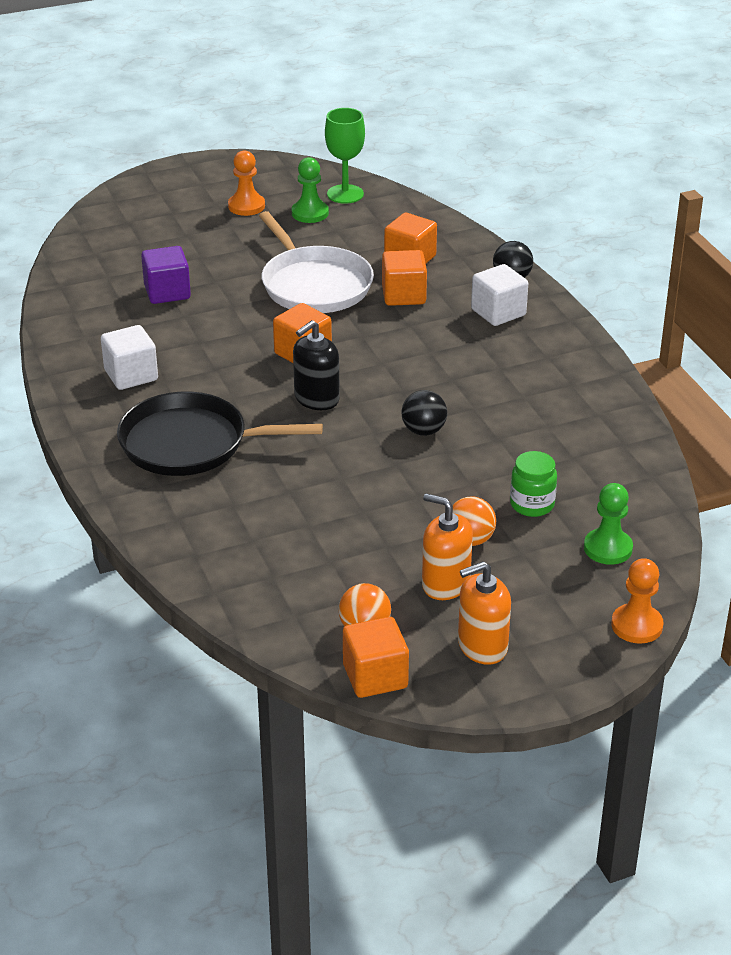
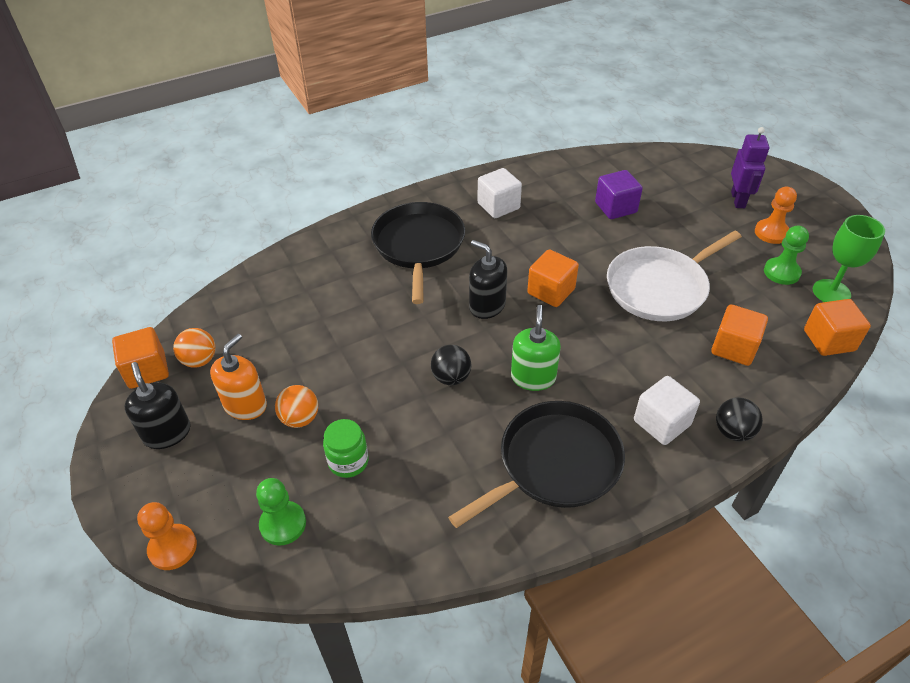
camera: 85 degrees right, 10 degrees up
orange cube [382,250,427,306] -> orange cube moved to [804,299,871,356]
orange soap dispenser [458,561,511,665] -> black soap dispenser [124,362,190,449]
none -> black pan [448,401,625,528]
none -> green soap dispenser [511,305,561,391]
none -> purple robot [731,127,769,208]

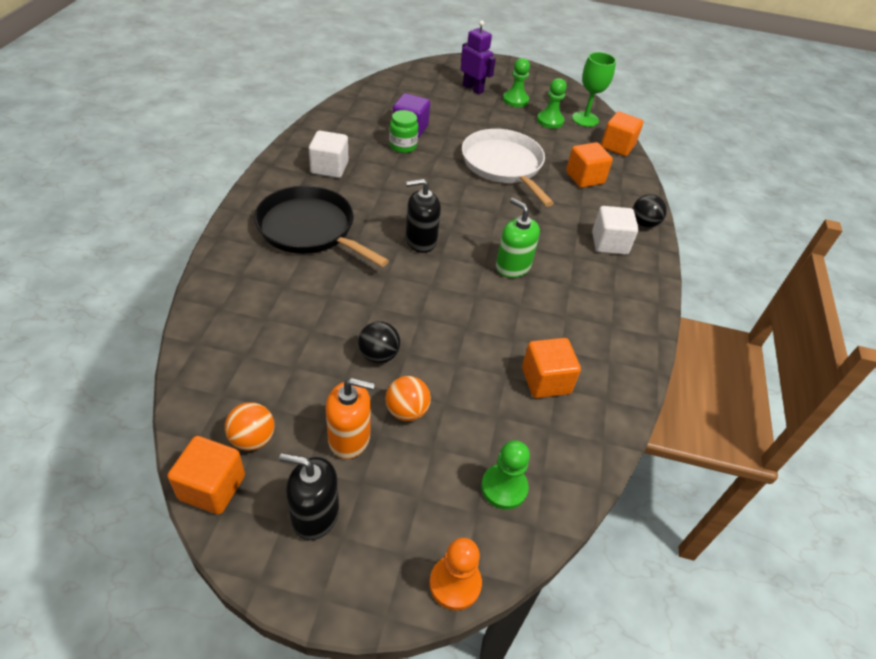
camera: 55 degrees left, 0 degrees up
orange soap dispenser [210,334,267,420] -> orange soap dispenser turned 120 degrees clockwise [326,378,375,459]
green jar [323,419,369,478] -> green jar moved to [389,110,418,153]
black ball [431,345,472,385] -> black ball moved to [358,321,400,364]
black pan [448,401,625,528] -> none
orange cube [527,249,579,307] -> orange cube moved to [522,338,581,398]
white pan [607,231,742,321] -> white pan turned 150 degrees clockwise [462,129,554,207]
orange pawn [755,187,797,244] -> green pawn [503,58,530,107]

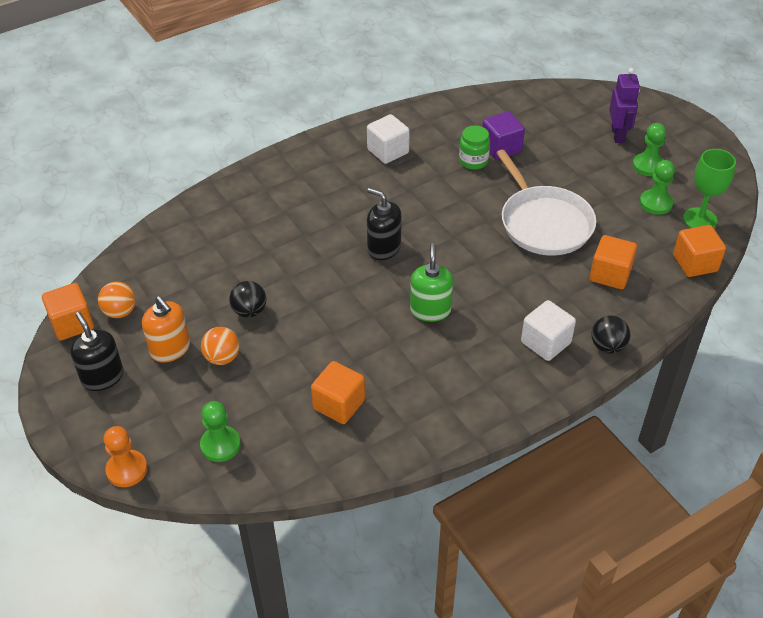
camera: 50 degrees right, 0 degrees up
black pan [254,186,389,267] -> none
white pan [462,129,554,207] -> white pan turned 135 degrees clockwise [496,149,596,256]

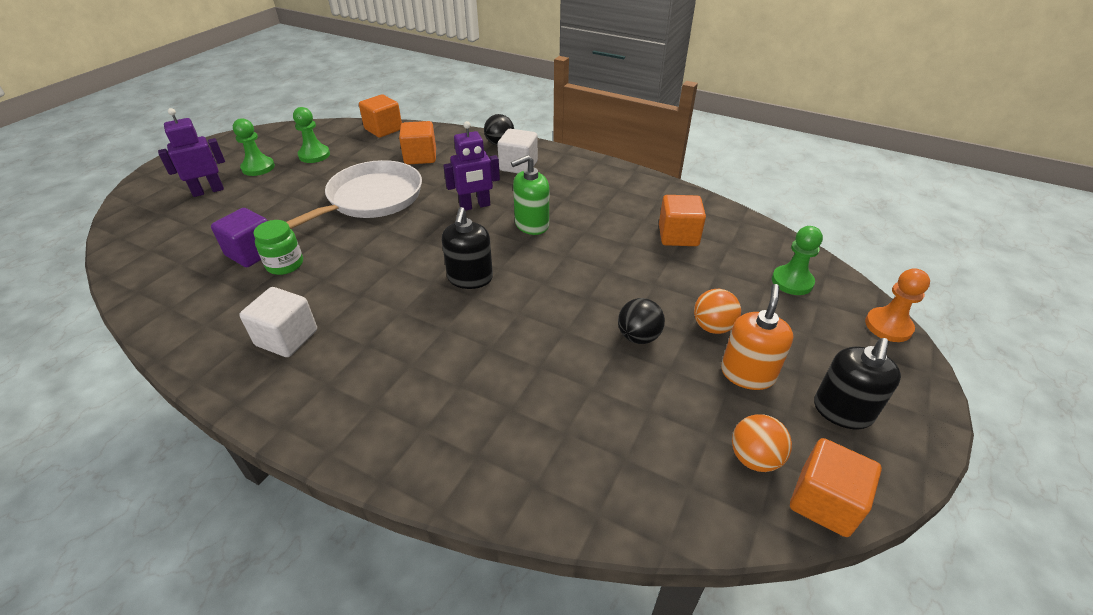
camera: 120 degrees left, 5 degrees down
green goblet [683,149,736,228] -> none
none -> purple robot [443,121,500,210]

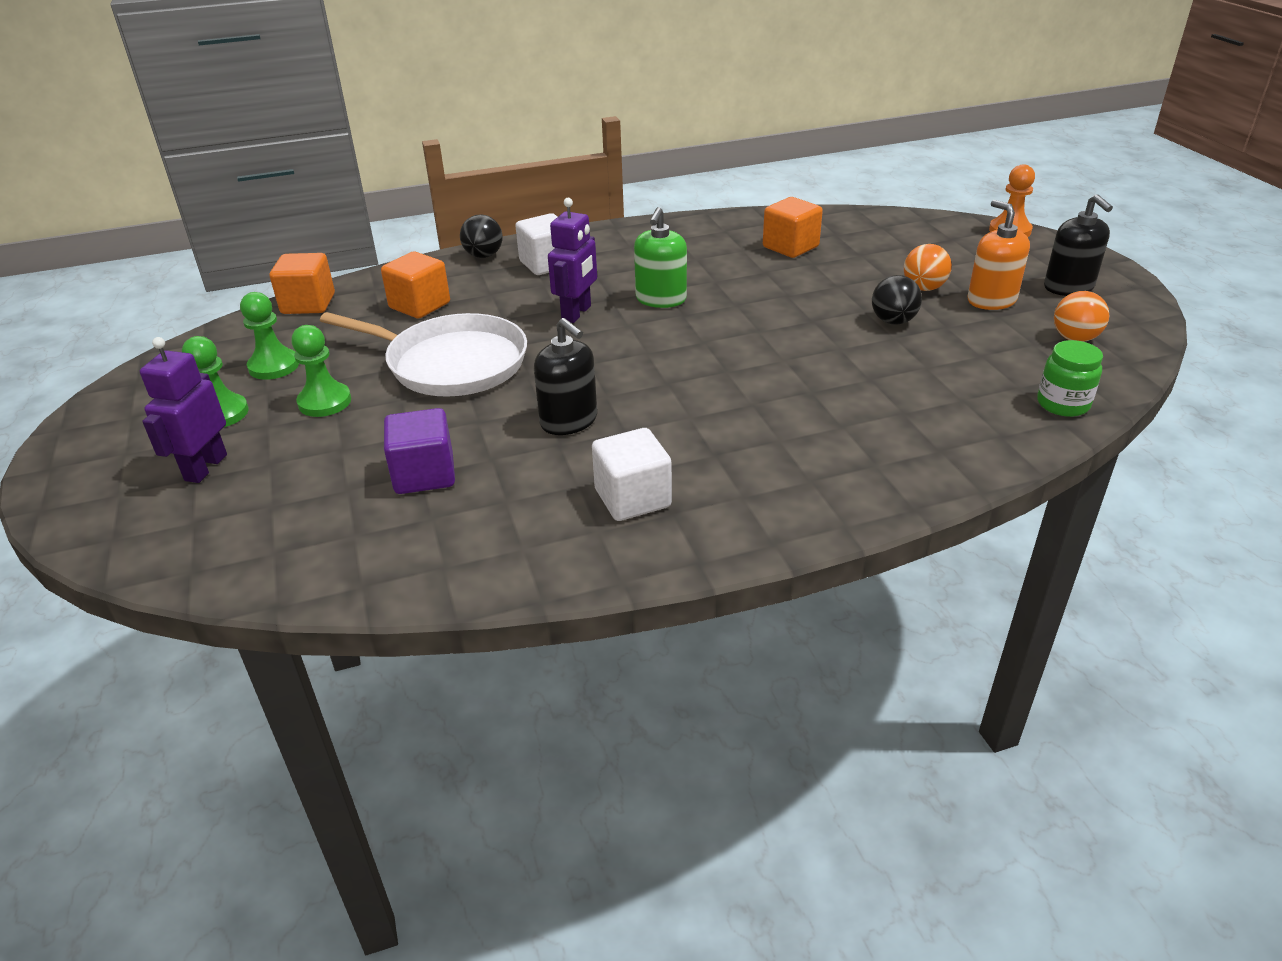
camera: 45 degrees left, 5 degrees down
green jar [253,220,303,275] -> green jar moved to [1037,340,1103,417]
white pan [287,160,422,229] -> white pan turned 120 degrees clockwise [320,312,527,397]
black soap dispenser [442,207,493,289] -> black soap dispenser moved to [534,318,597,435]
green pawn [772,226,823,295] -> green pawn moved to [292,325,351,417]
orange cube [790,438,882,537] -> none

